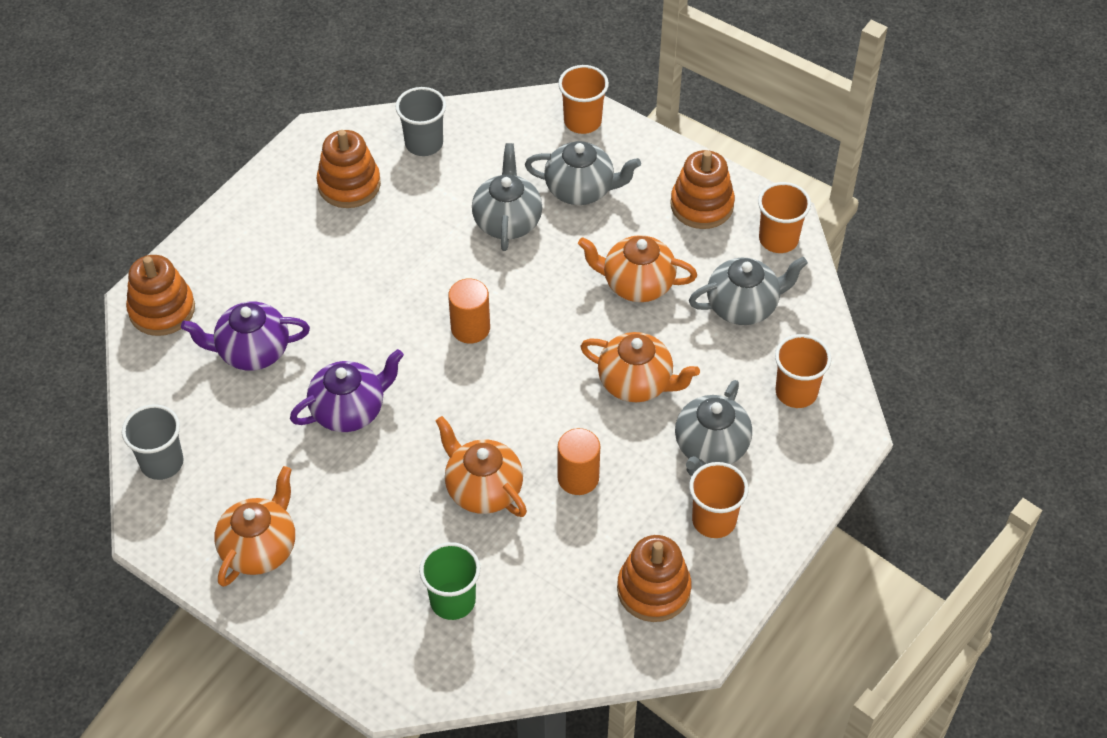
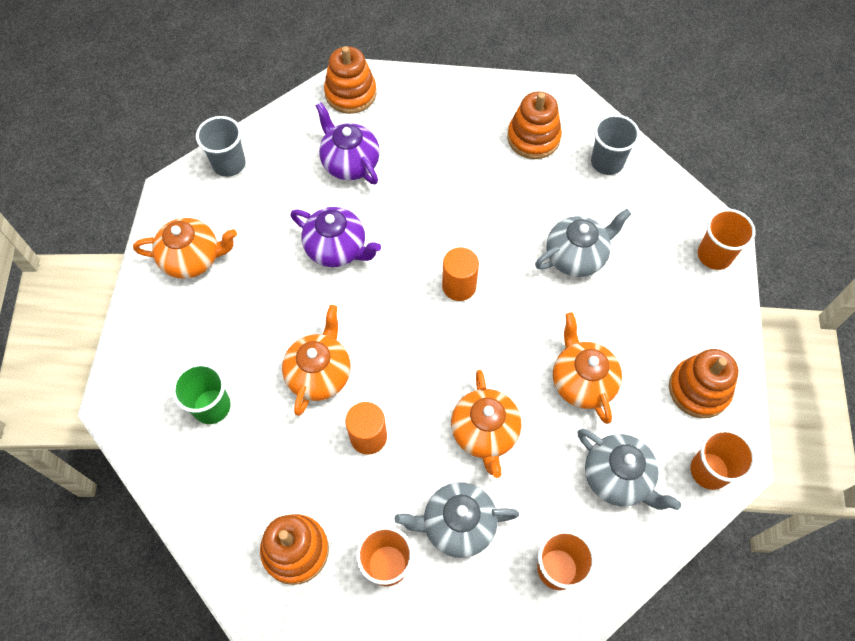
camera: 60 degrees right, 10 degrees up
grey teapot [525,141,641,205] -> none

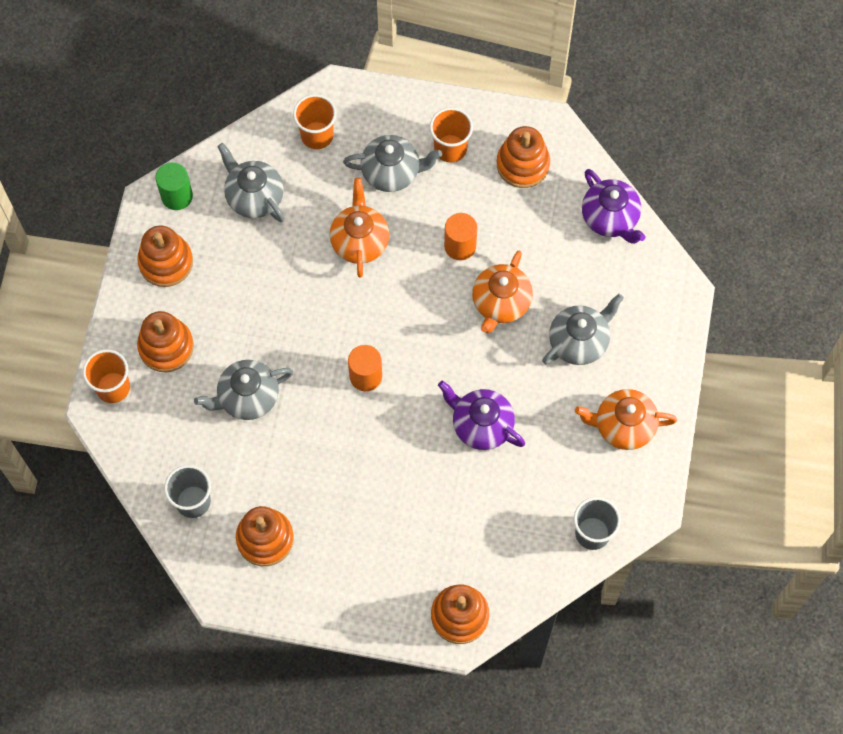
camera: 175 degrees left, 5 degrees up
green cup [172,363,231,424] -> none
purple teapot [315,102,380,184] -> purple teapot moved to [582,169,645,244]
orange teapot [553,312,622,424] -> none
orange cup [690,429,756,490] -> green cylinder [155,162,193,210]
none -> orange stacking toy [137,311,194,372]
none -> grey teapot [542,294,624,365]

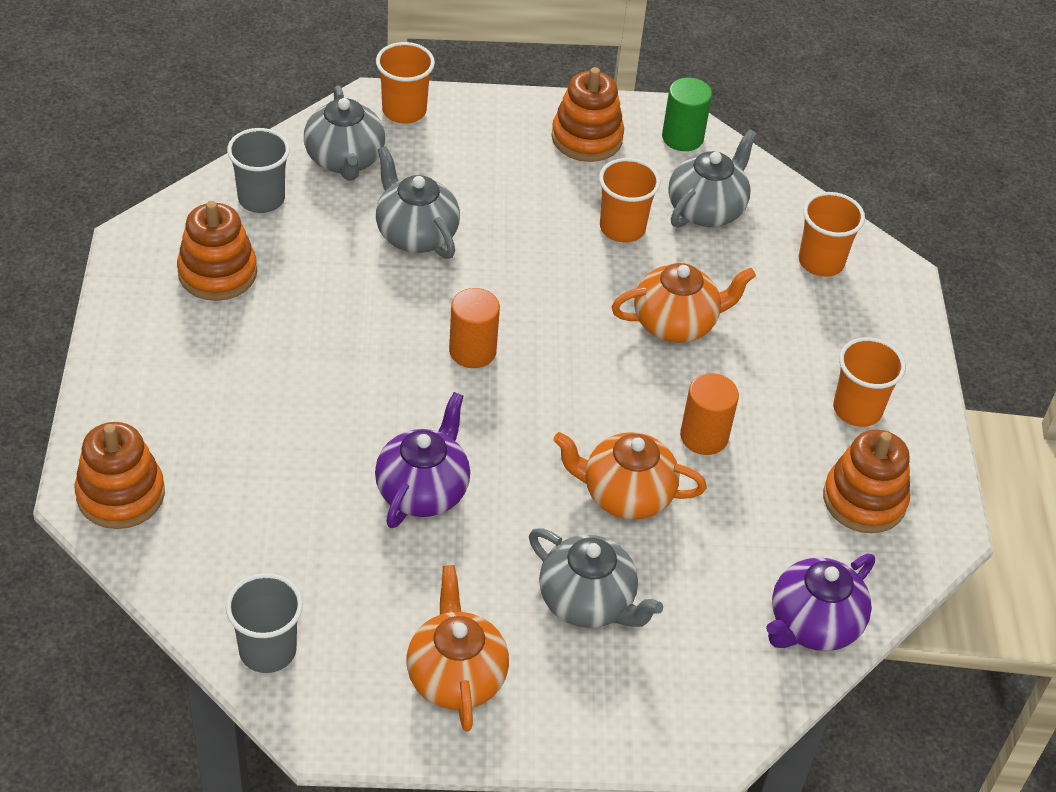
camera: 75 degrees right, 20 degrees down
orange stacking toy [137,311,194,372] -> none
grey teapot [343,135,442,192] -> grey teapot moved to [304,86,385,181]
none -> orange cup [599,158,661,242]

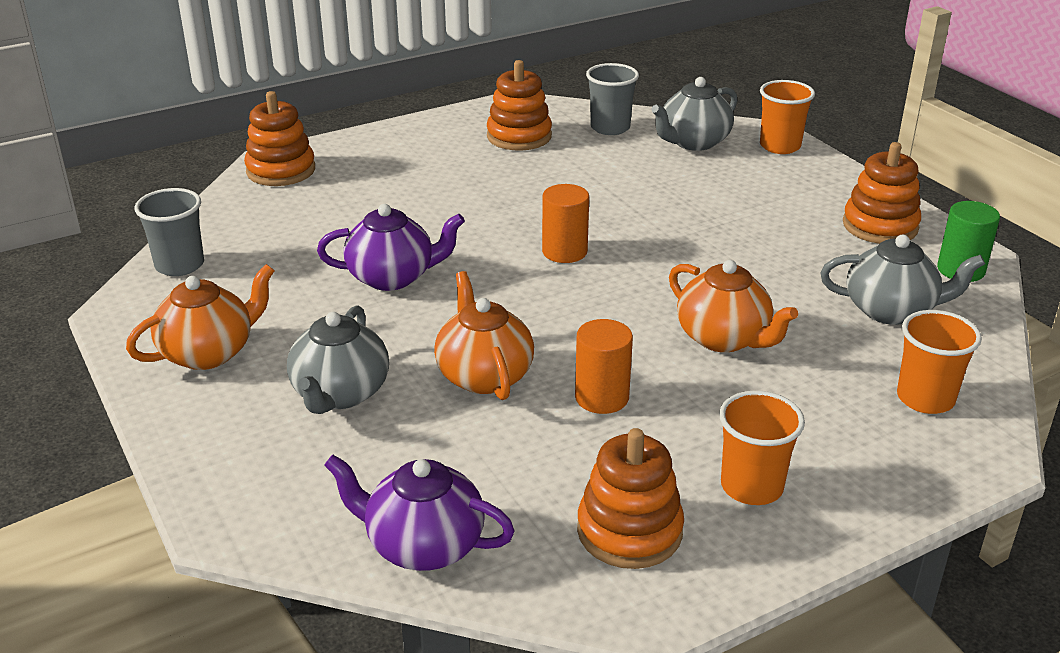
camera: 65 degrees right, 15 degrees down
grey teapot [376,146,460,259] -> none
orange cup [599,158,661,242] -> none

